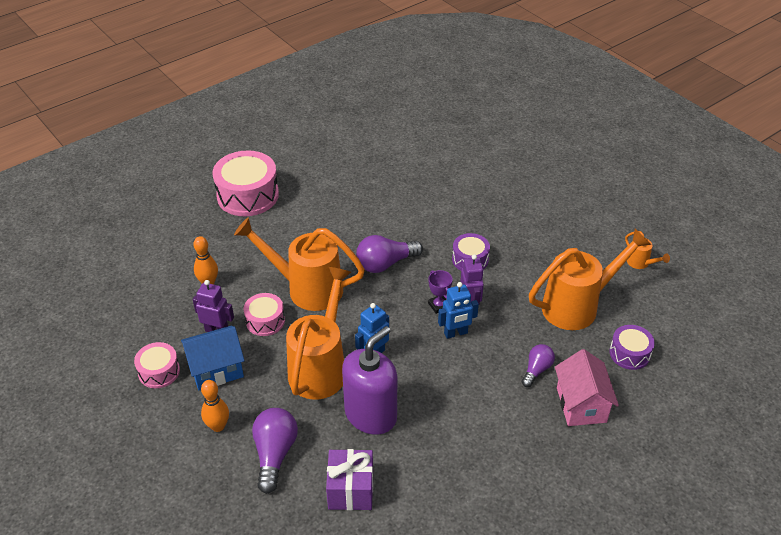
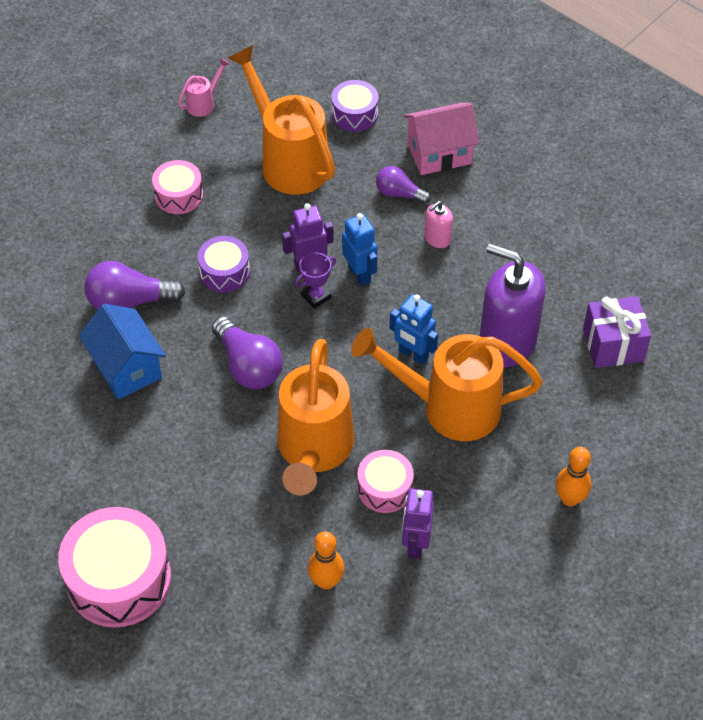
camera: 100 degrees left, 10 degrees up
pink drum [134,342,180,388] -> pink drum moved to [152,160,203,214]
blue house [181,326,245,390] -> blue house moved to [79,304,166,399]
purple light bulb [252,408,298,494] -> purple light bulb moved to [84,261,186,310]
orange watering can [625,231,670,269] -> pink watering can [178,58,230,117]
none -> pink soap dispenser [425,201,453,248]

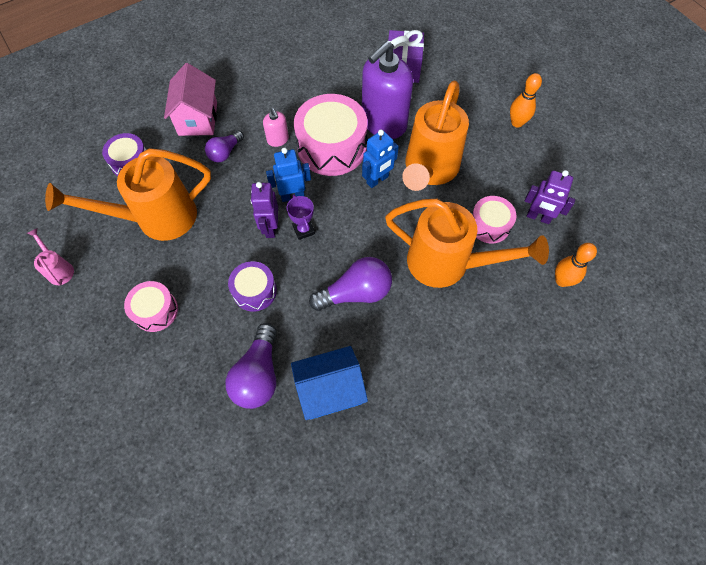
camera: 75 degrees left, 10 degrees up
pink drum [58,507,171,628] -> pink drum moved to [294,94,368,176]

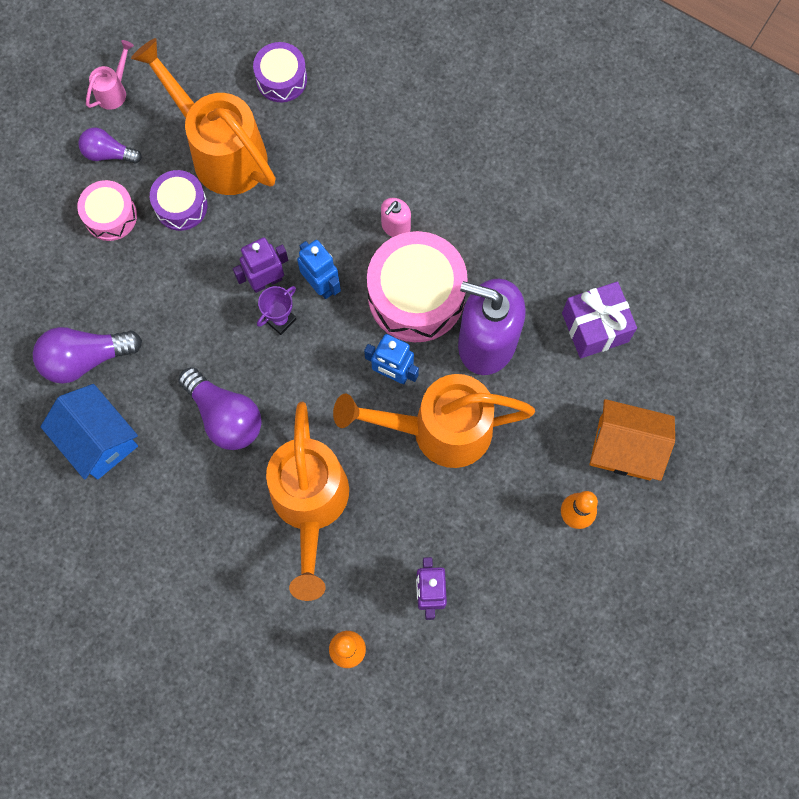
camera: 65 degrees right, 10 degrees up
pink house [164,63,217,136] -> none
purple light bulb [205,131,244,162] -> purple light bulb moved to [78,128,142,164]
purple drum [228,261,277,312] -> purple drum moved to [150,170,207,231]
pink drum [472,196,517,243] -> none
none -> orange house [590,399,675,481]

